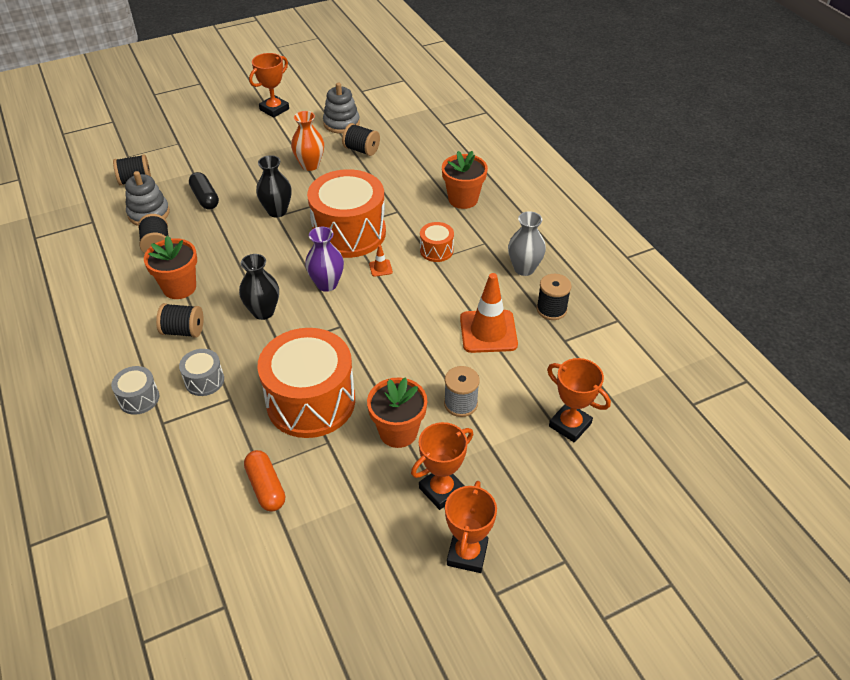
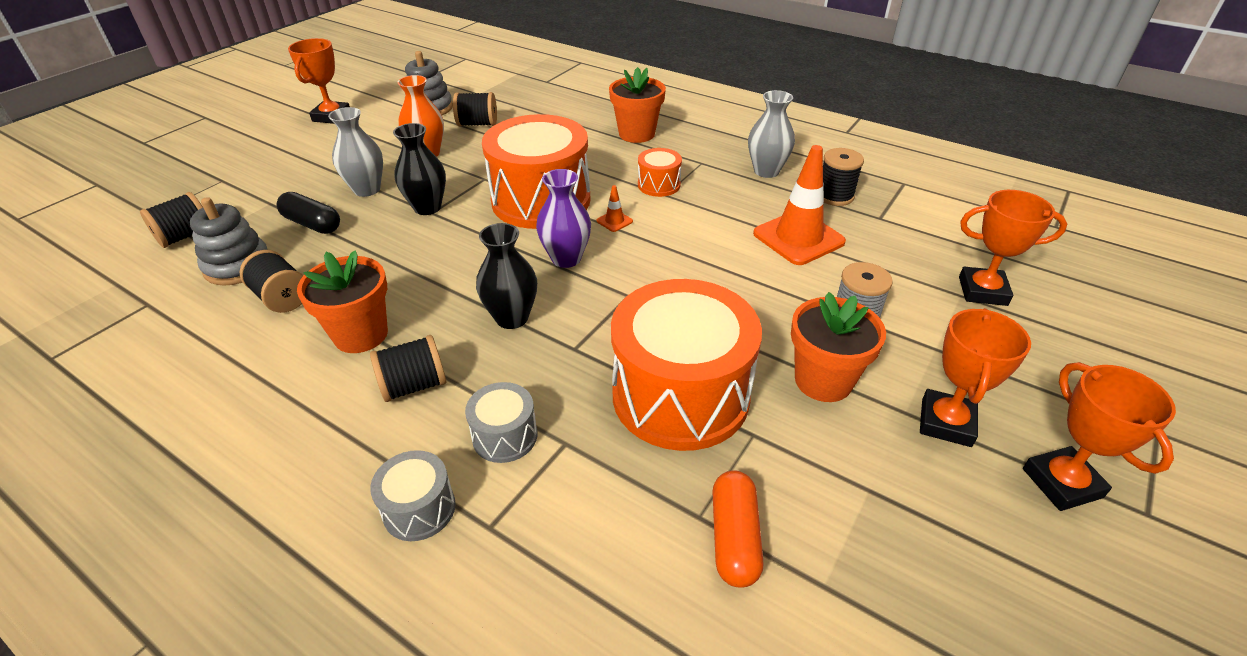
camera: 30 degrees left, 5 degrees down
orange capsule [244,450,285,511] -> orange capsule turned 60 degrees clockwise [713,470,763,588]
none -> grey vase [328,107,383,197]

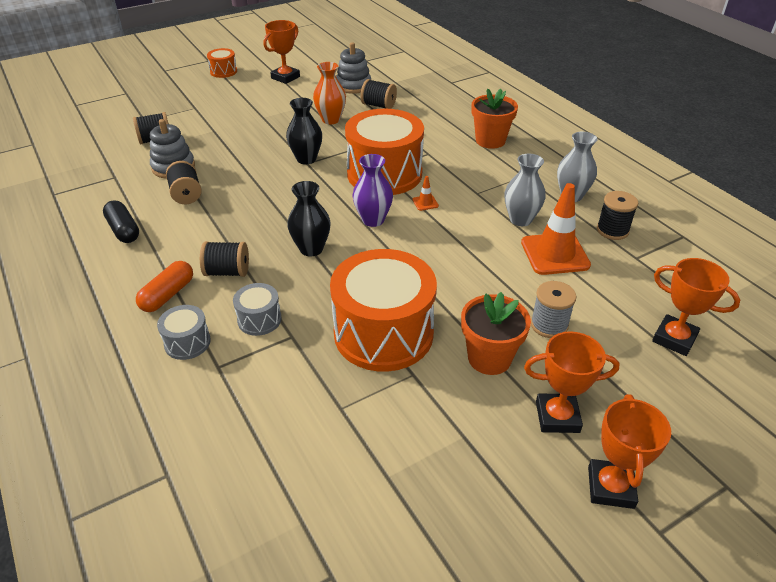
camera: 25 degrees right, 0 degrees up
black capsule [276,192,340,234] -> black capsule moved to [103,200,139,243]
orange flower pot [297,250,388,353] -> none
grey vase [328,107,383,197] -> grey vase moved to [505,154,546,226]
orange drum [638,148,682,197] -> orange drum moved to [207,48,237,78]
orange capsule [713,470,763,588] -> orange capsule moved to [136,261,193,312]
orange trophy [920,308,1031,447] -> orange trophy turned 45 degrees clockwise [524,331,620,433]

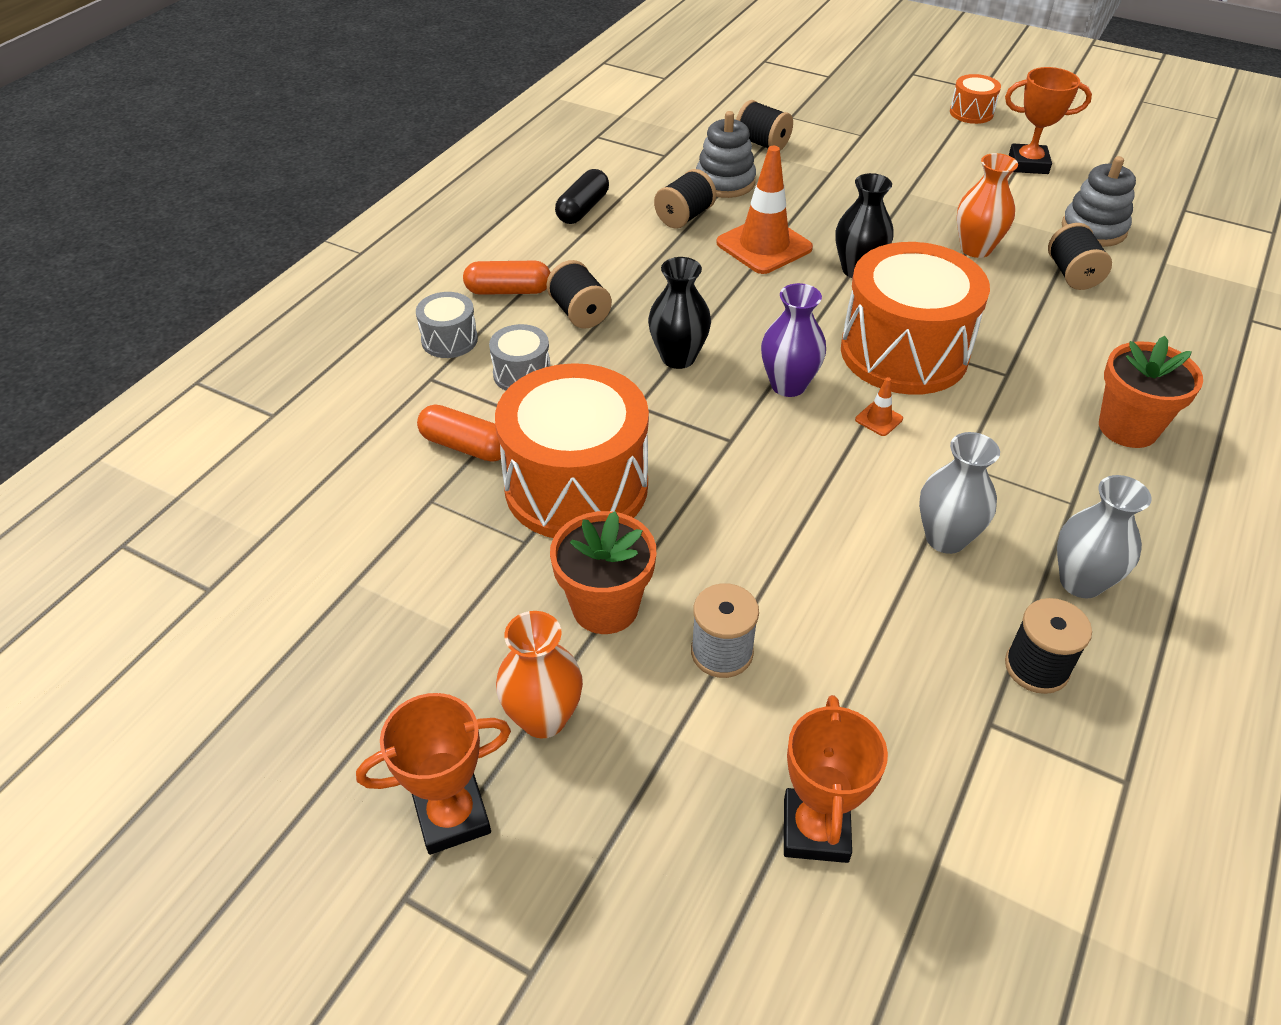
camera: 60 degrees right, 5 degrees up
orange traffic cone [521,183,591,275] -> orange traffic cone moved to [716,146,813,274]
orange trophy [524,331,620,433] -> orange vase [496,611,583,738]
none -> orange capsule [417,404,501,462]

